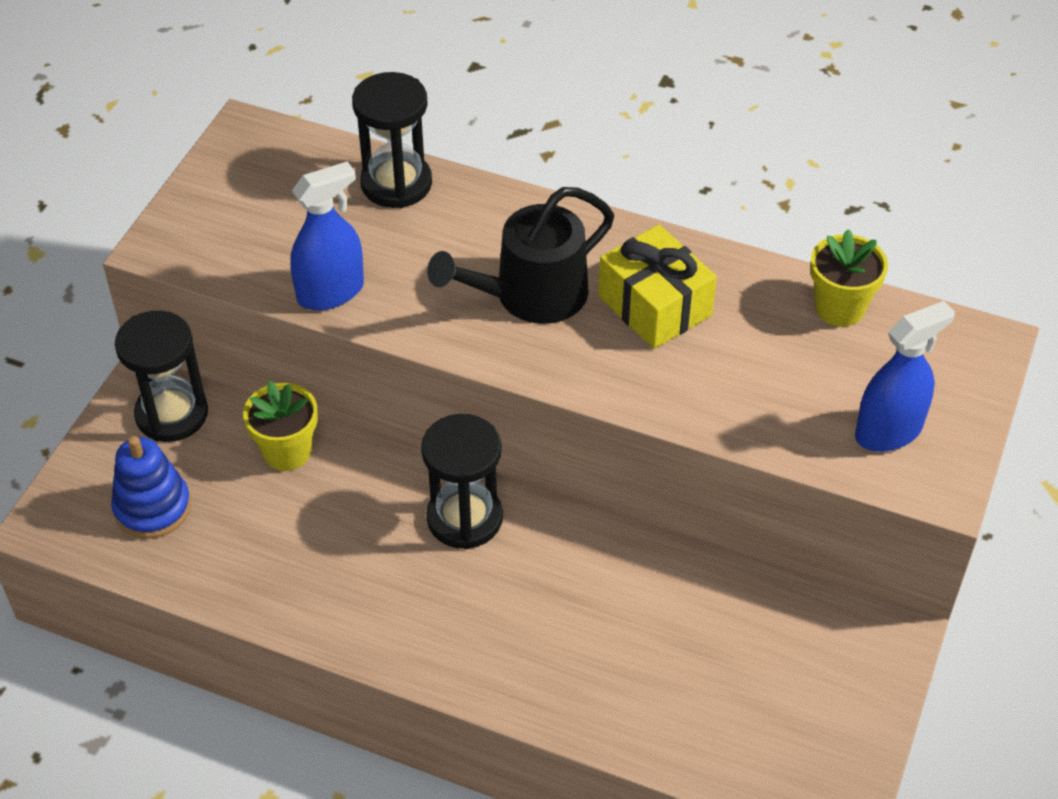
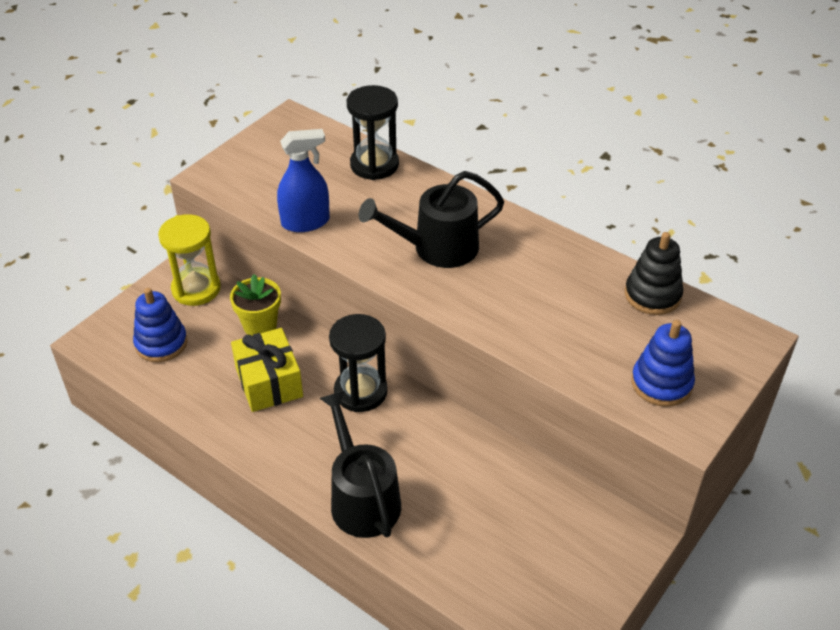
camera: 15 degrees right, 5 degrees down
black hourglass [115,310,208,442] -> yellow hourglass [158,214,221,306]
yellow gift [598,225,717,349] -> yellow gift moved to [231,328,303,412]
yellow flower pot [810,229,888,327] -> black stacking toy [625,232,683,315]
blue spray bottle [855,301,955,452] -> blue stacking toy [631,320,695,407]
none -> black watering can [319,390,401,538]

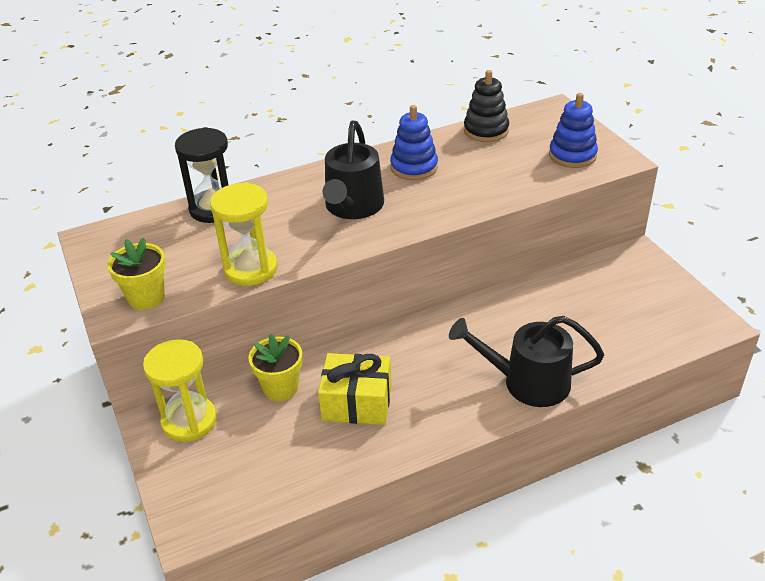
camera: 60 degrees left, 5 degrees down
blue stacking toy [133,288,187,362] -> blue stacking toy moved to [390,105,438,180]
blue spray bottle [277,129,330,232] -> yellow hourglass [210,182,278,286]
black hourglass [329,314,388,412] -> none
none -> yellow flower pot [107,238,166,310]

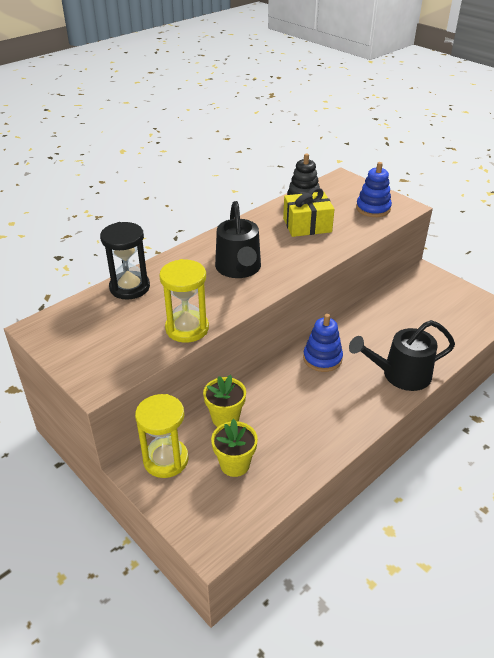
camera: 20 degrees left, 0 degrees up
yellow flower pot [107,238,166,310] -> yellow flower pot moved to [211,419,258,477]
yellow gift [318,353,391,425] -> yellow gift moved to [283,187,335,237]
blue stacking toy [390,105,438,180] -> blue stacking toy moved to [303,314,343,372]

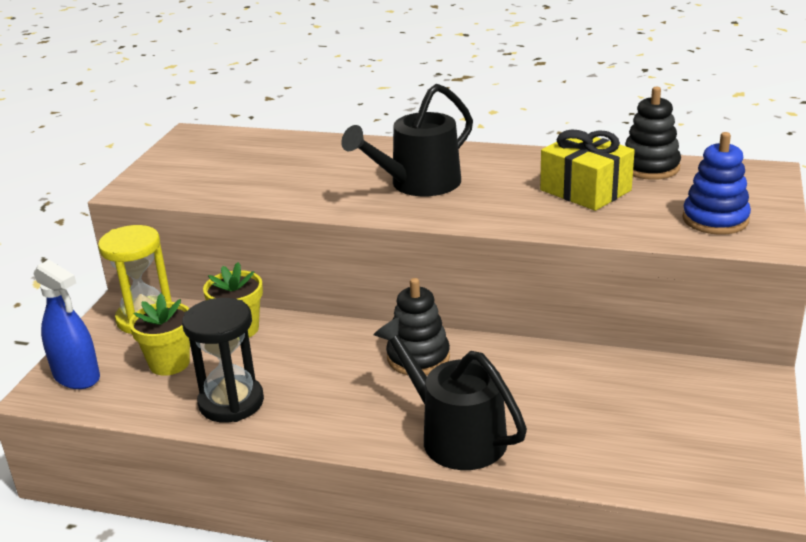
camera: 60 degrees right, 10 degrees down
black hourglass [100,222,150,300] -> black hourglass moved to [182,298,264,422]
yellow hourglass [159,259,209,343] -> none
blue stacking toy [303,314,343,372] -> black stacking toy [386,278,450,375]
none -> blue spray bottle [34,260,100,389]

